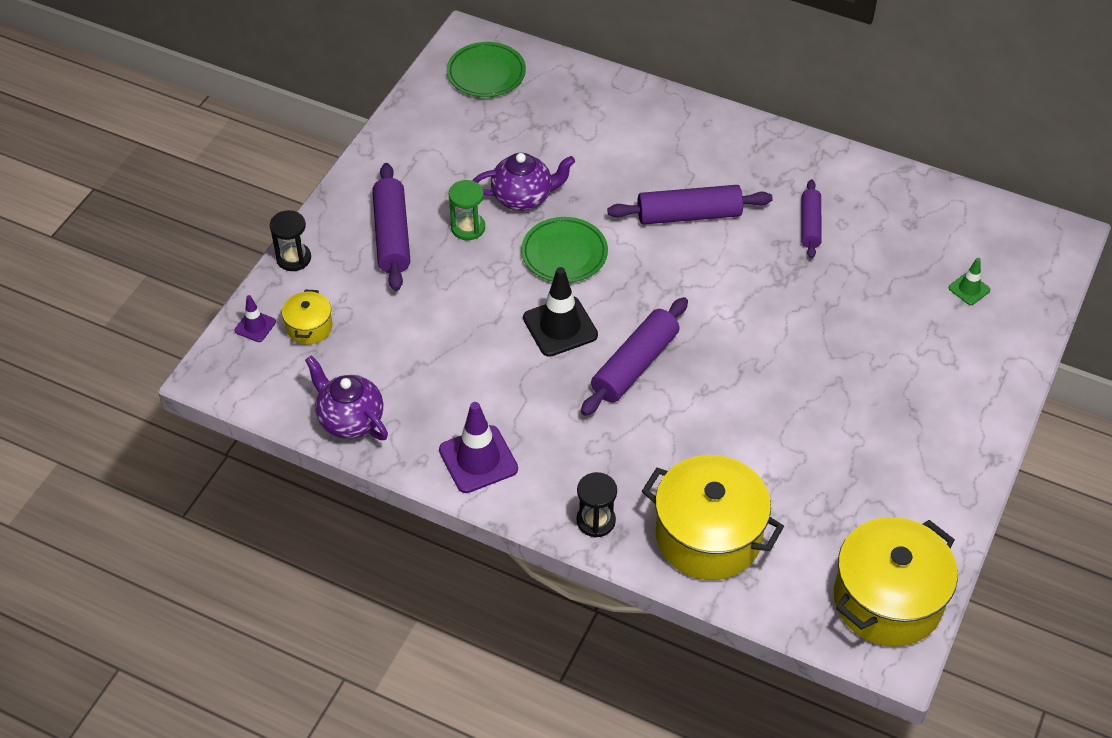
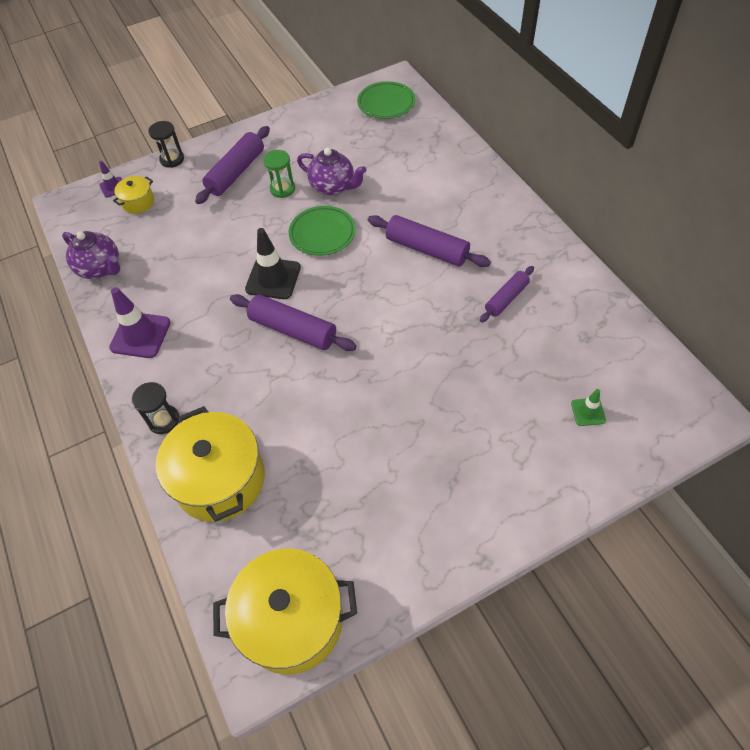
camera: 40 degrees right, 5 degrees up
purple teapot [305,355,388,440] -> purple teapot turned 135 degrees clockwise [62,231,120,279]
purple rolling pin [581,297,688,416] -> purple rolling pin turned 45 degrees clockwise [230,294,356,351]

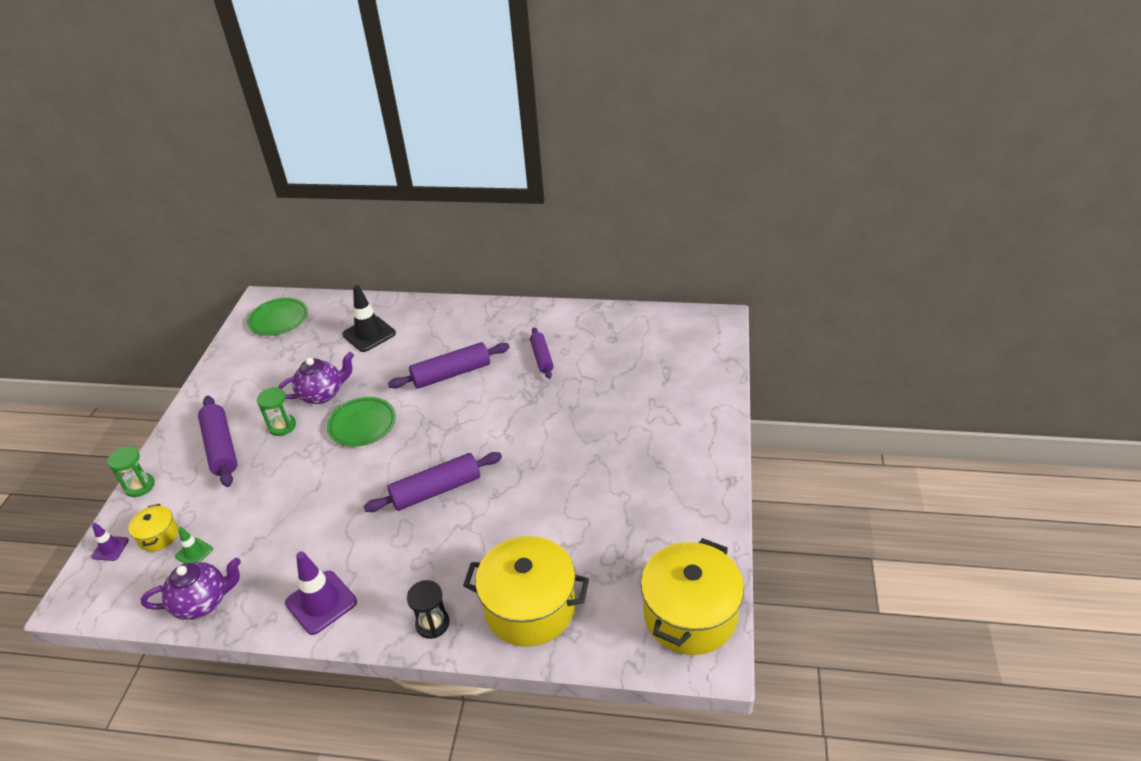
camera: 55 degrees left, 15 degrees down
black hourglass [148,121,184,168] -> green hourglass [107,446,155,497]
black traffic cone [245,228,301,299] -> black traffic cone moved to [342,285,396,352]
green traffic cone [571,389,606,426] -> green traffic cone moved to [175,527,213,564]

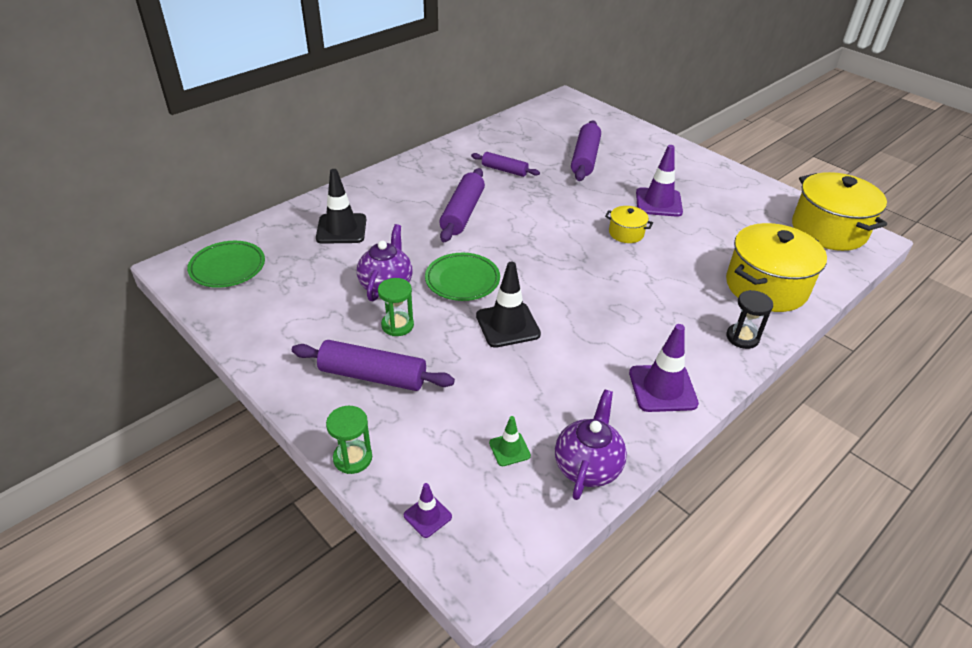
camera: 55 degrees left, 0 degrees up
yellow pot [128,504,178,551] -> yellow pot moved to [605,206,653,243]
purple rolling pin [364,452,502,512] -> purple rolling pin moved to [571,120,601,181]
none -> black traffic cone [476,262,541,348]
none -> purple traffic cone [636,145,683,217]

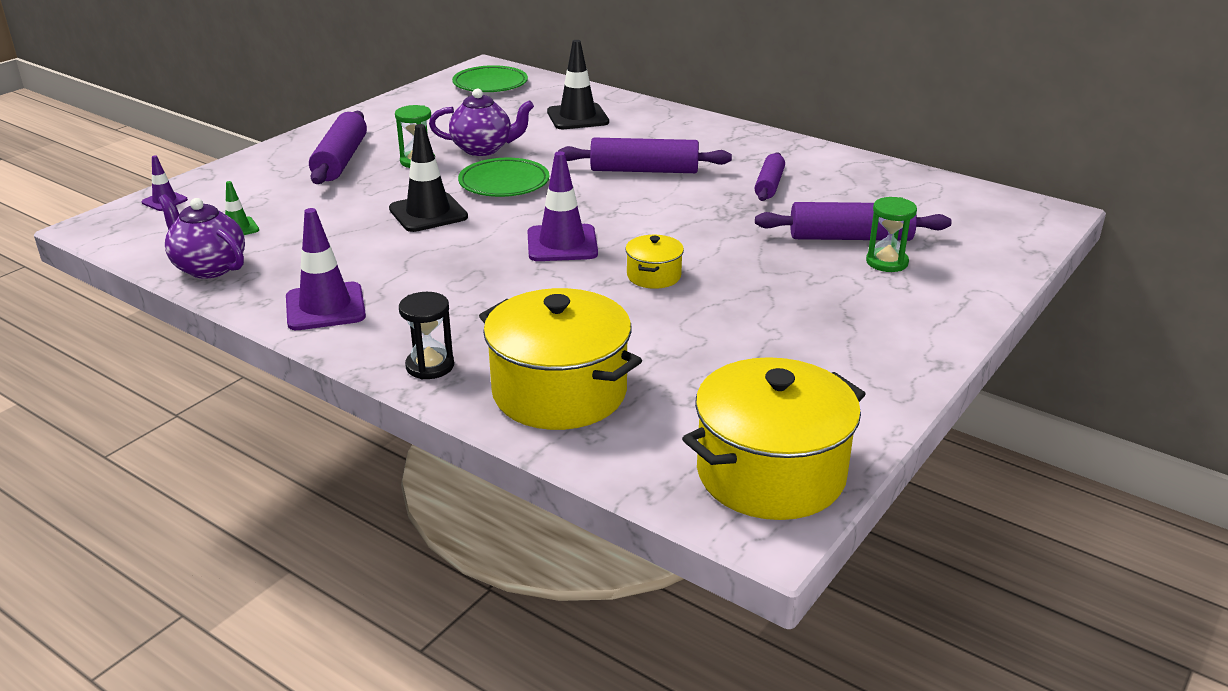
camera: 80 degrees right, 10 degrees down
green hourglass [326,406,372,474] -> green hourglass moved to [866,197,917,272]
purple teapot [555,389,627,500] -> purple teapot turned 150 degrees counterclockwise [158,194,245,279]
purple traffic cone [636,145,683,217] -> purple traffic cone moved to [527,151,598,261]

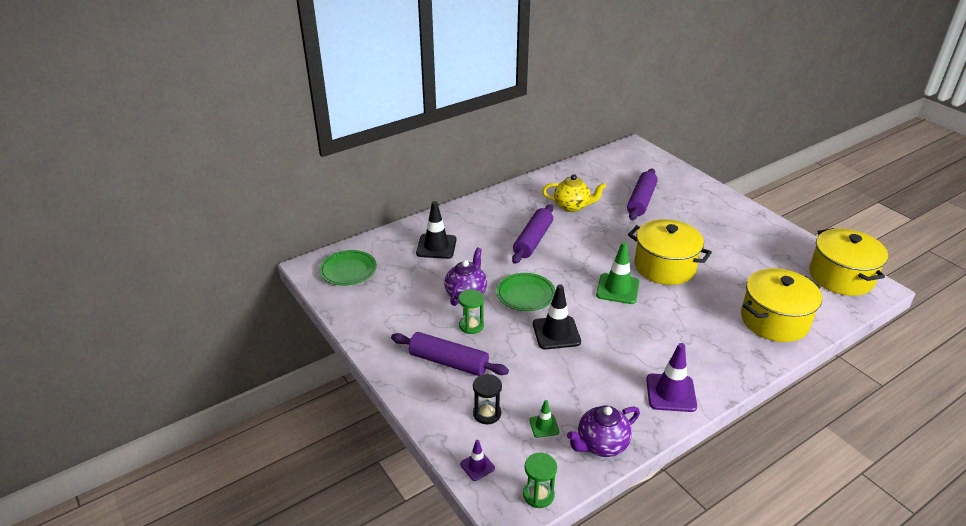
camera: 70 degrees left, 5 degrees up
black hourglass [399,292,454,379] -> black hourglass moved to [473,374,502,424]
purple traffic cone [527,151,598,261] -> green traffic cone [596,242,639,304]
yellow pot [625,235,684,289] -> yellow pot [628,219,712,285], size x2.11
purple rolling pin [755,152,785,201] -> yellow teapot [542,174,606,212]
green hourglass [866,197,917,272] -> green hourglass moved to [523,453,557,508]

